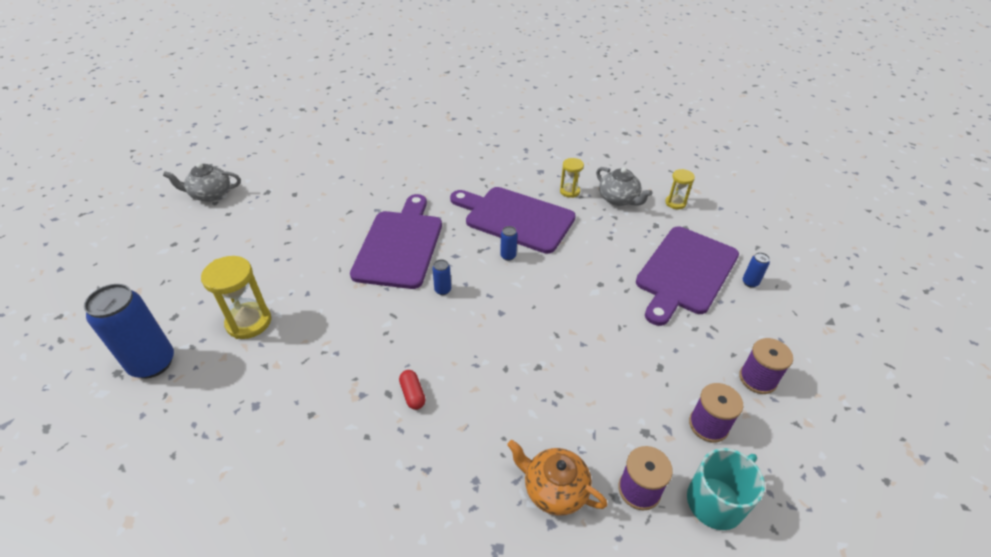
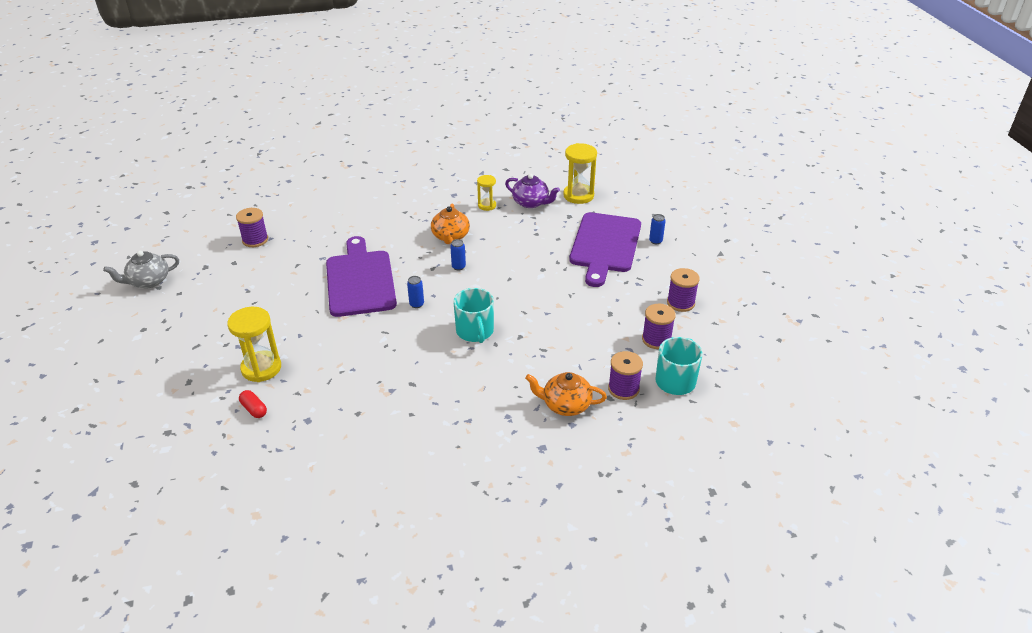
camera: 20 degrees left, 5 degrees down
blue can [84,284,174,378] -> none
red capsule [399,370,426,410] -> red capsule moved to [239,390,267,418]
purple cutting board [450,187,576,254] -> orange teapot [431,204,470,244]
grey teapot [596,167,653,206] -> purple teapot [505,174,560,208]
yellow hourglass [665,169,695,209] -> yellow hourglass [563,143,597,204], size x1.70
none -> purple spool [236,208,268,247]
none -> turquoise mug [453,288,494,343]

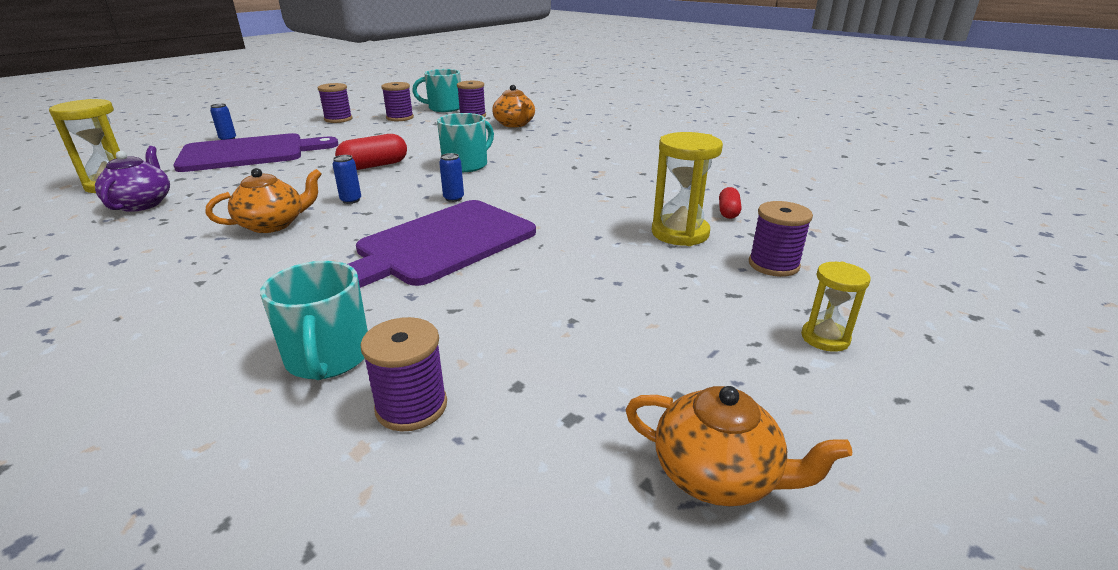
camera: 125 degrees left, 10 degrees down
grey teapot [103,251,179,288] -> orange teapot [626,386,852,506]
yellow hourglass [477,175,496,211] -> yellow hourglass moved to [801,262,871,352]
none -> turquoise mug [260,261,368,380]
none -> red capsule [335,134,407,170]
none -> purple spool [749,201,813,277]

